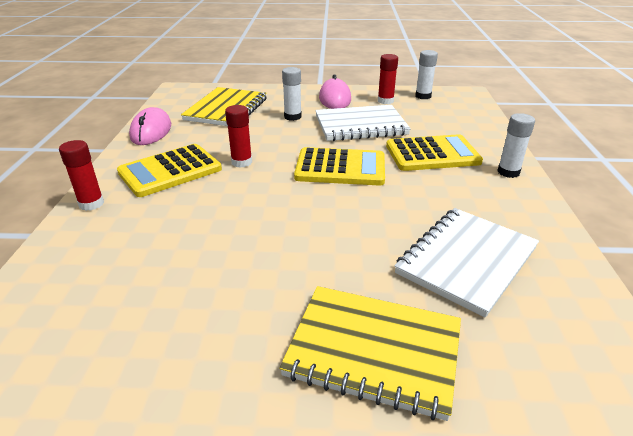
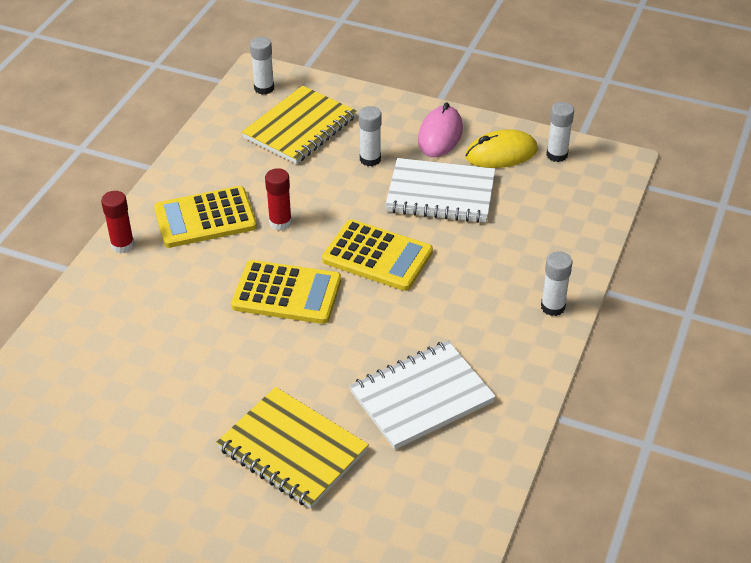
camera: 20 degrees right, 10 degrees up
pink mouse [129,107,171,145] -> none
red glue stick [378,54,398,104] -> yellow mouse [465,130,538,168]
yellow calculator [386,134,483,171] -> yellow calculator moved to [231,260,341,324]
none -> white glue stick [250,37,274,95]

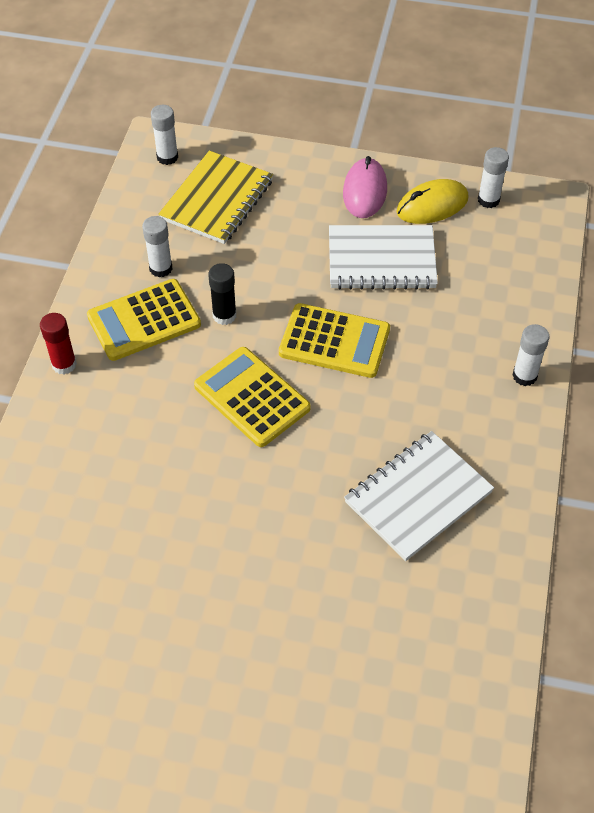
camera: 10 degrees left, 10 degrees up
yellow notebook [216,387,369,509] -> none
yellow calculator [231,260,341,324] -> yellow calculator turned 135 degrees counterclockwise [194,347,311,447]
red glue stick [265,168,292,231] -> black glue stick [208,263,236,325]
white glue stick [359,106,381,166] -> white glue stick moved to [142,216,173,277]

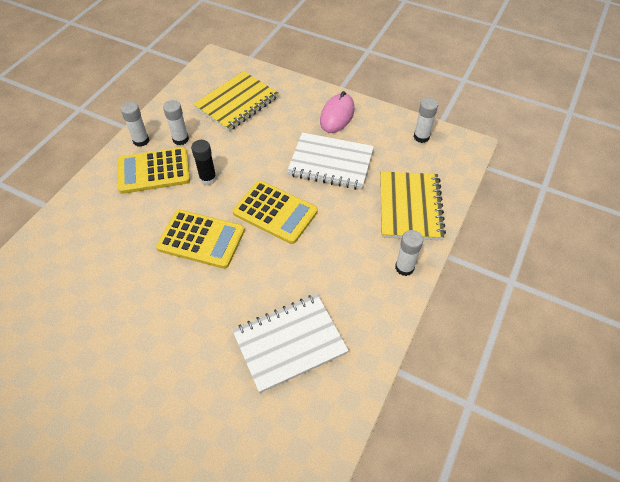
camera: 15 degrees right, 0 degrees up
red glue stick [40,313,77,374] -> none
white glue stick [151,105,178,165] -> white glue stick moved to [121,102,149,147]
yellow calculator [194,347,311,447] -> yellow calculator turned 135 degrees clockwise [156,210,245,269]
yellow mouse [396,179,469,224] -> none
none -> yellow notebook [380,172,446,240]

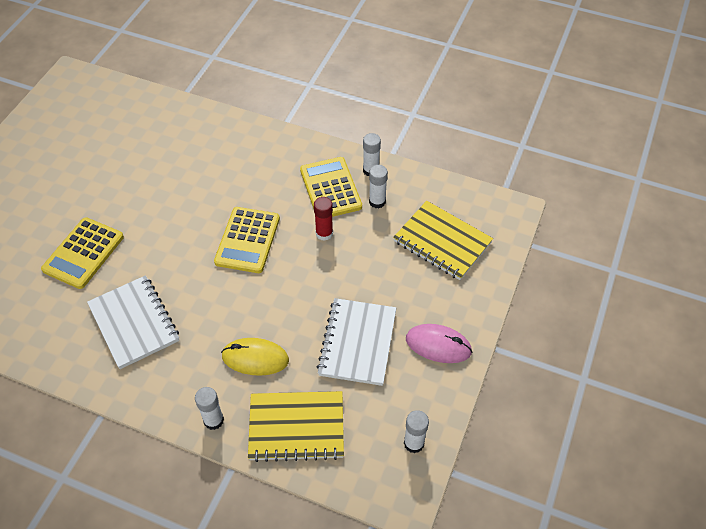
camera: 85 degrees right, 0 degrees up
black glue stick [191,140,217,185] -> red glue stick [314,197,333,241]
yellow calculator [233,181,318,244] -> yellow calculator moved to [41,217,124,289]
none -> yellow mouse [221,338,289,376]

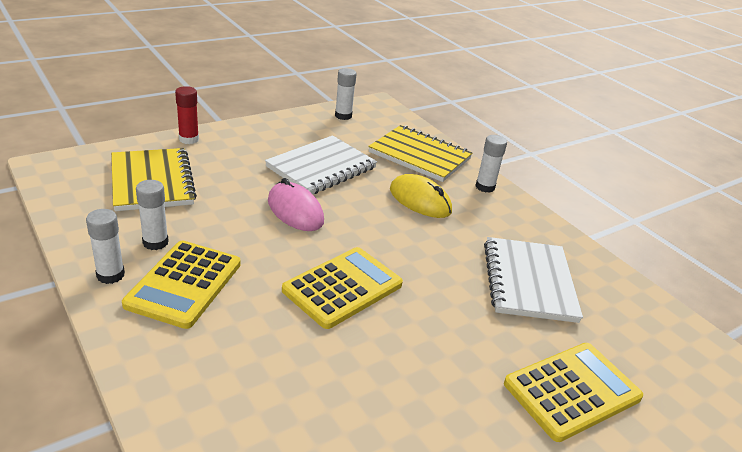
camera: 150 degrees left, 20 degrees down
red glue stick [314,197,333,241] -> red glue stick moved to [175,86,199,144]
pink mouse [406,324,472,363] -> pink mouse moved to [268,178,324,231]

